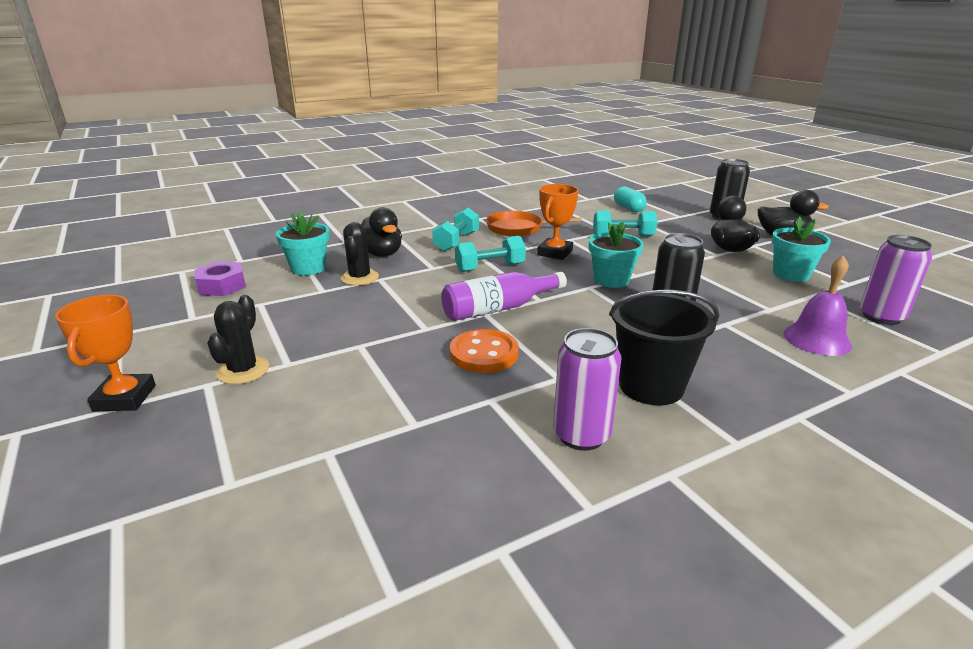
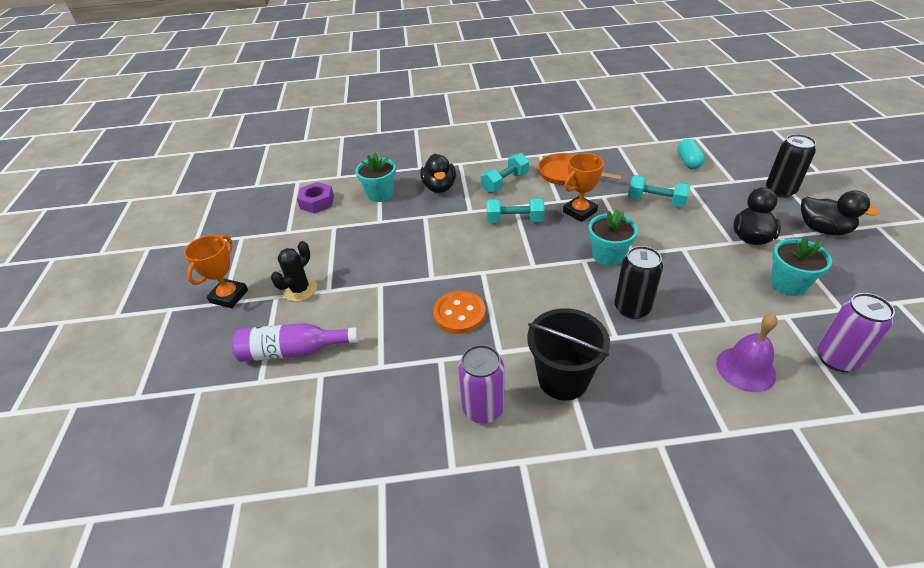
camera: 25 degrees right, 15 degrees up
black cactus [341,222,379,286] -> none
purple bottle [441,272,567,321] -> purple bottle moved to [232,323,359,362]

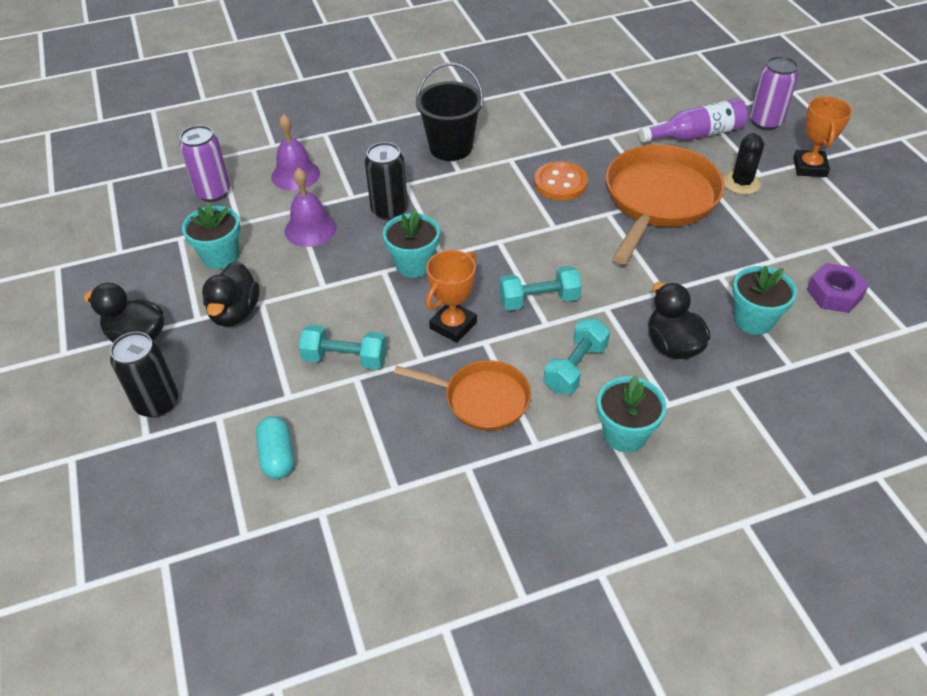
camera: 165 degrees right, 5 degrees up
purple can [458,345,504,424] -> purple can moved to [750,56,799,130]
none -> purple bell [285,168,337,247]
none -> turquoise flower pot [597,375,666,453]
none -> orange pan [606,145,725,264]

